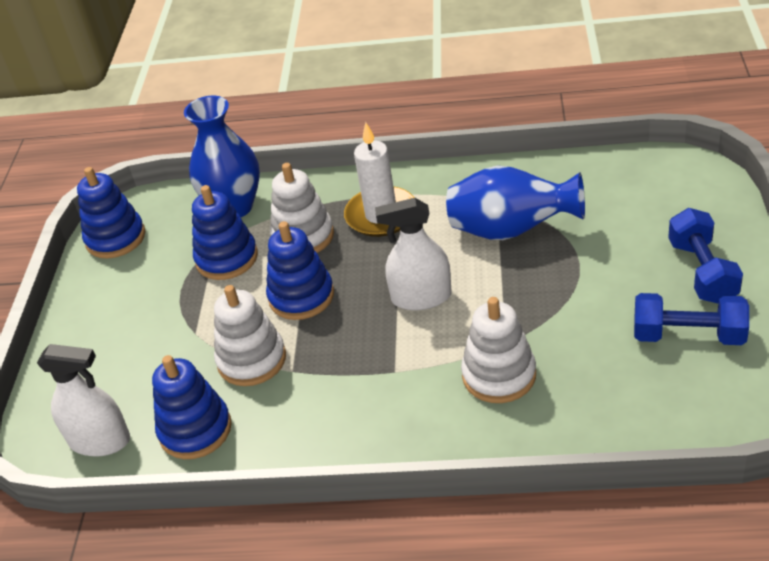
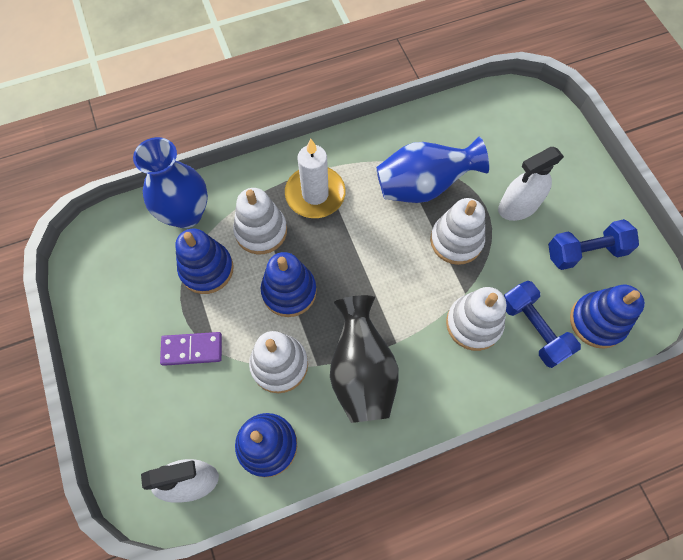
camera: 30 degrees left, 25 degrees up
blue stacking toy [77,167,145,259] -> blue stacking toy moved to [570,285,645,349]
white spray bottle [375,198,452,310] -> white spray bottle moved to [498,147,564,221]
blue dumbbell [668,208,743,304] -> blue dumbbell moved to [504,281,581,368]
none -> purple domino [160,332,222,366]
none -> black vase [330,295,399,423]
none -> white stacking toy [430,198,485,265]

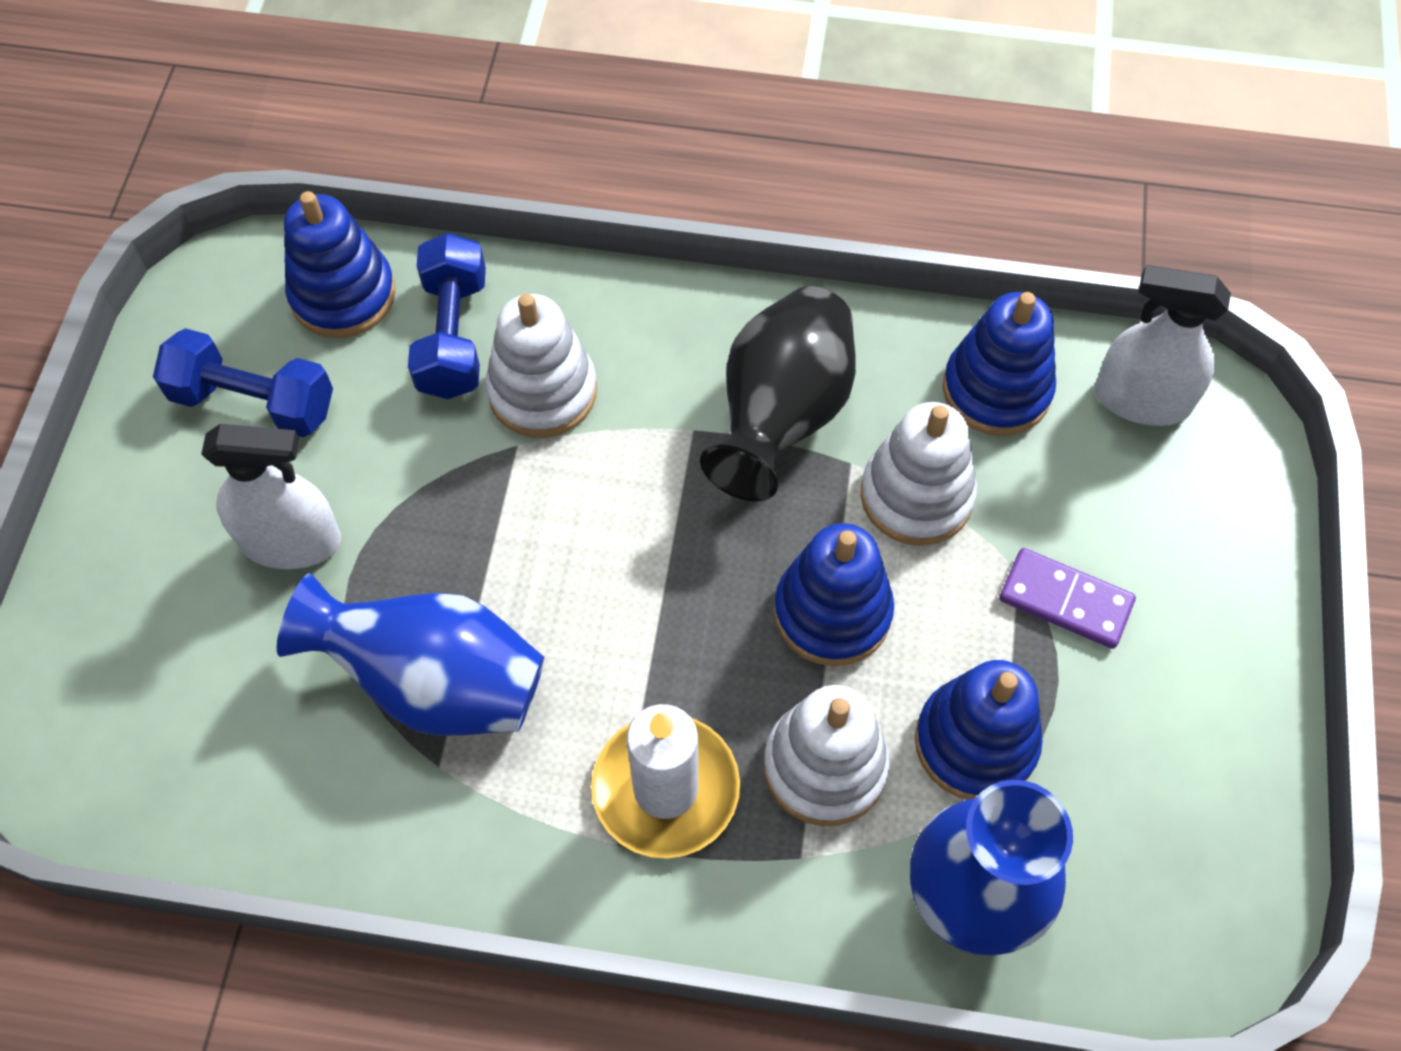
camera: 150 degrees left, 5 degrees down
white stacking toy [430,198,485,265] -> none

